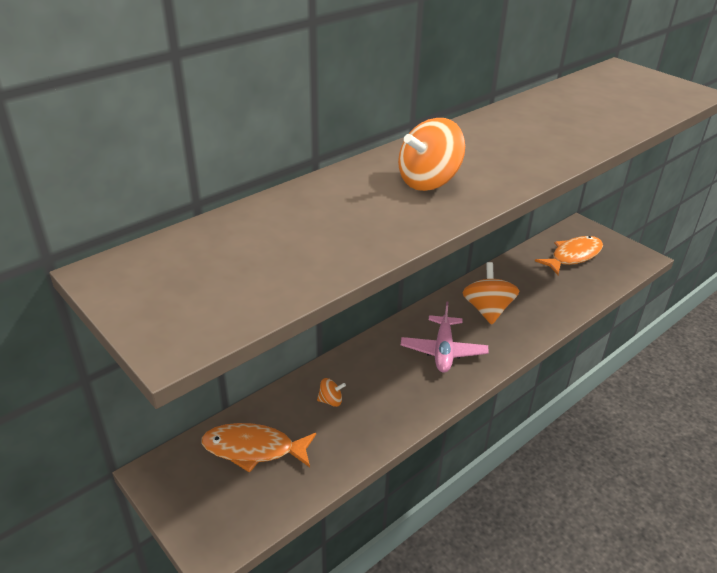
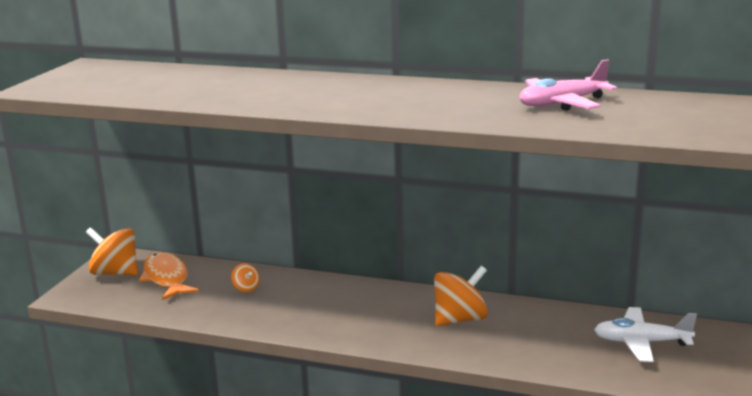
camera: 60 degrees right, 15 degrees down
orange spinning top [398,118,465,191] -> orange spinning top moved to [86,227,138,275]
pink plane [401,301,489,373] -> pink plane moved to [520,59,617,111]
orange fish [535,236,603,275] -> white plane [594,307,697,362]

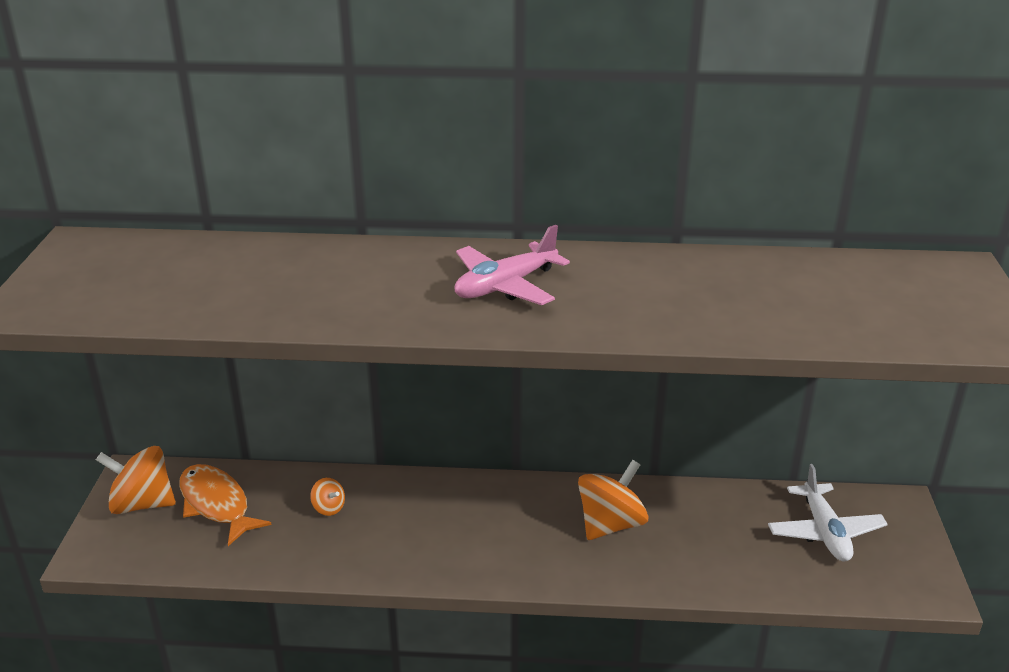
camera: 15 degrees left, 10 degrees up
pink plane [520,59,617,111] -> pink plane moved to [454,225,570,305]
white plane [594,307,697,362] -> white plane turned 90 degrees counterclockwise [768,464,888,562]

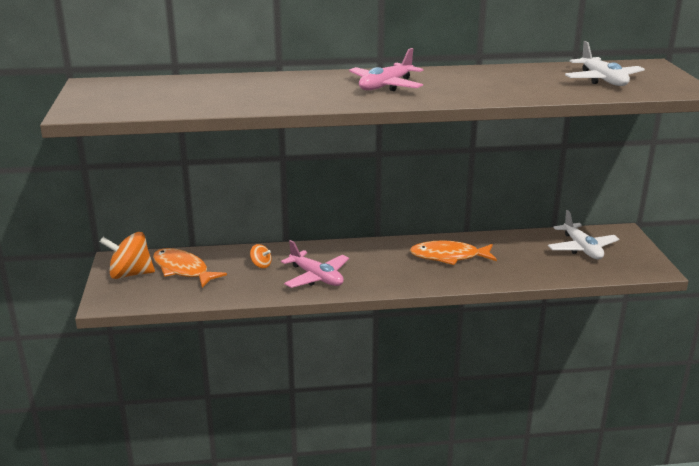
camera: 10 degrees left, 5 degrees down
orange spinning top [578,460,649,540] -> orange fish [410,240,497,265]
none -> pink plane [281,240,349,288]
none -> white plane [565,41,645,86]

